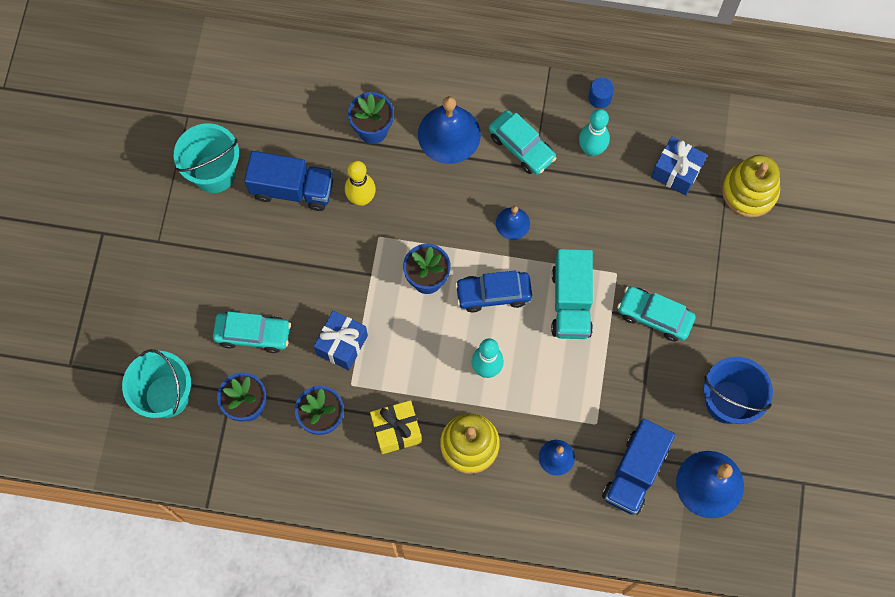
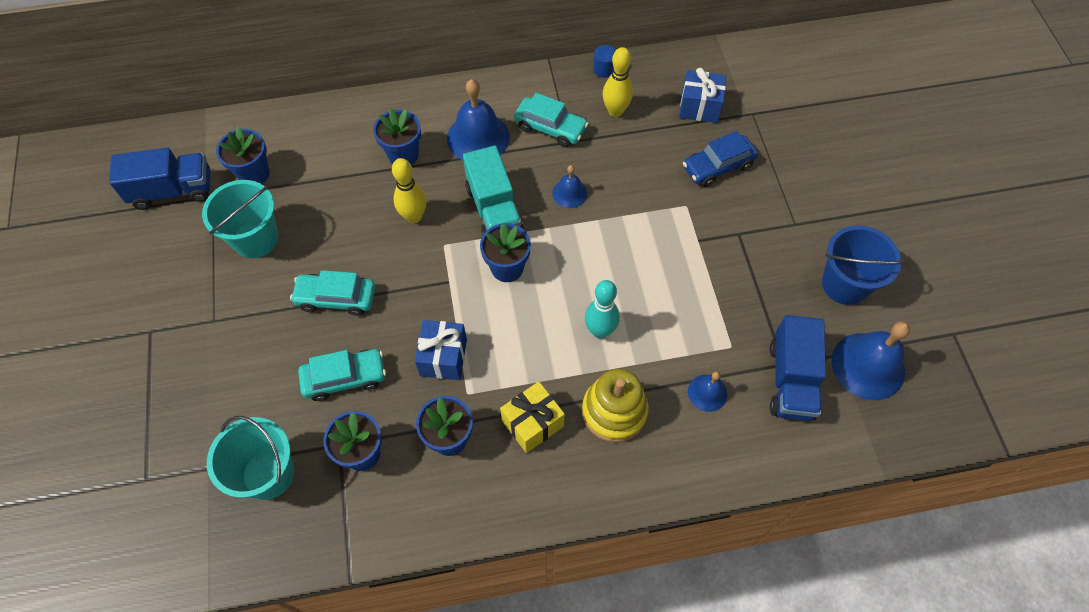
camera: 20 degrees left, 10 degrees down
blue truck [244,151,333,211] -> blue truck moved to [109,148,210,210]
blue car [455,270,532,312] -> blue car moved to [683,131,758,187]
turquoise truck [551,249,593,339] -> turquoise truck moved to [463,146,524,236]
turquoise bowling pin [579,109,610,156] -> yellow bowling pin [603,47,633,117]
turquoise car [617,286,696,342] -> turquoise car moved to [290,270,375,316]
yellow stacking toy [722,155,780,217] -> none
none -> blue flower pot [216,126,270,184]

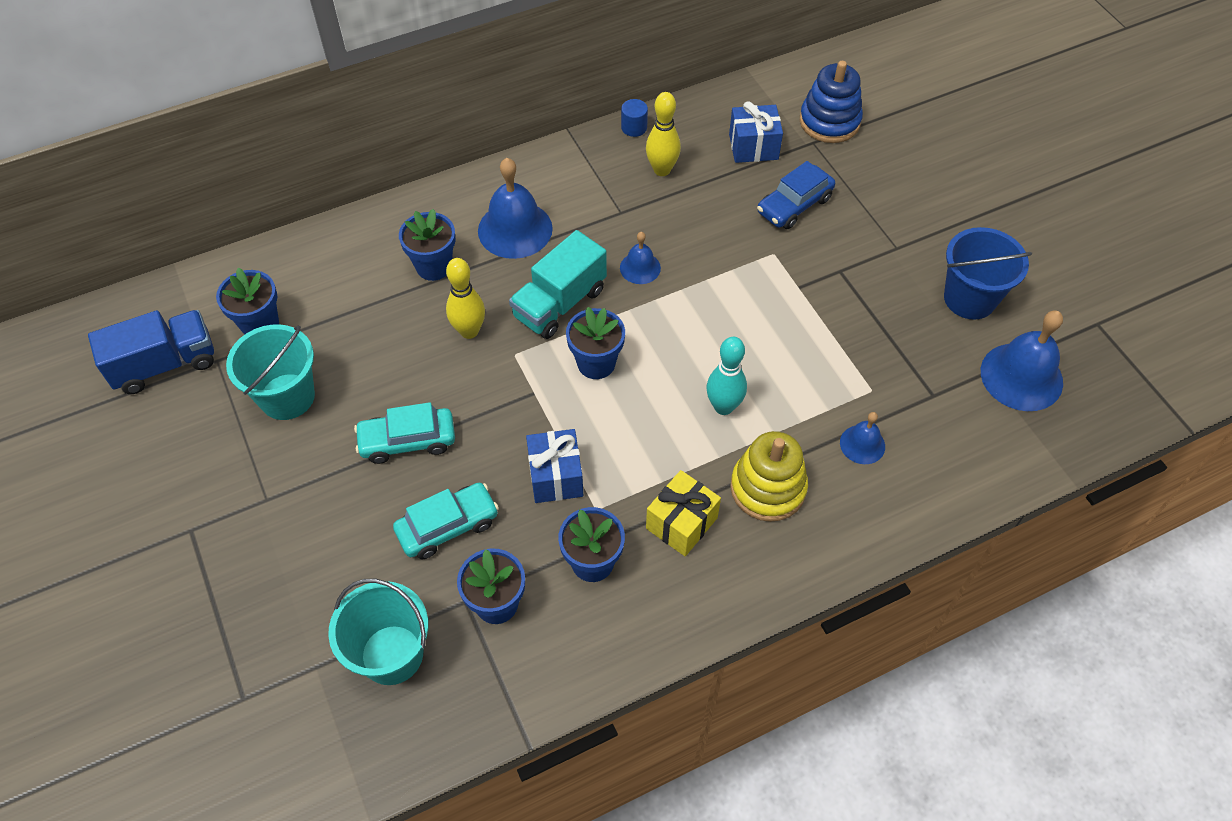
camera: 15 degrees left, 5 degrees down
turquoise truck [463,146,524,236] -> turquoise truck turned 75 degrees clockwise [509,230,607,339]
turquoise car [514,93,589,147] -> none
blue truck [770,315,826,421] -> none
none -> blue stacking toy [800,61,863,143]

